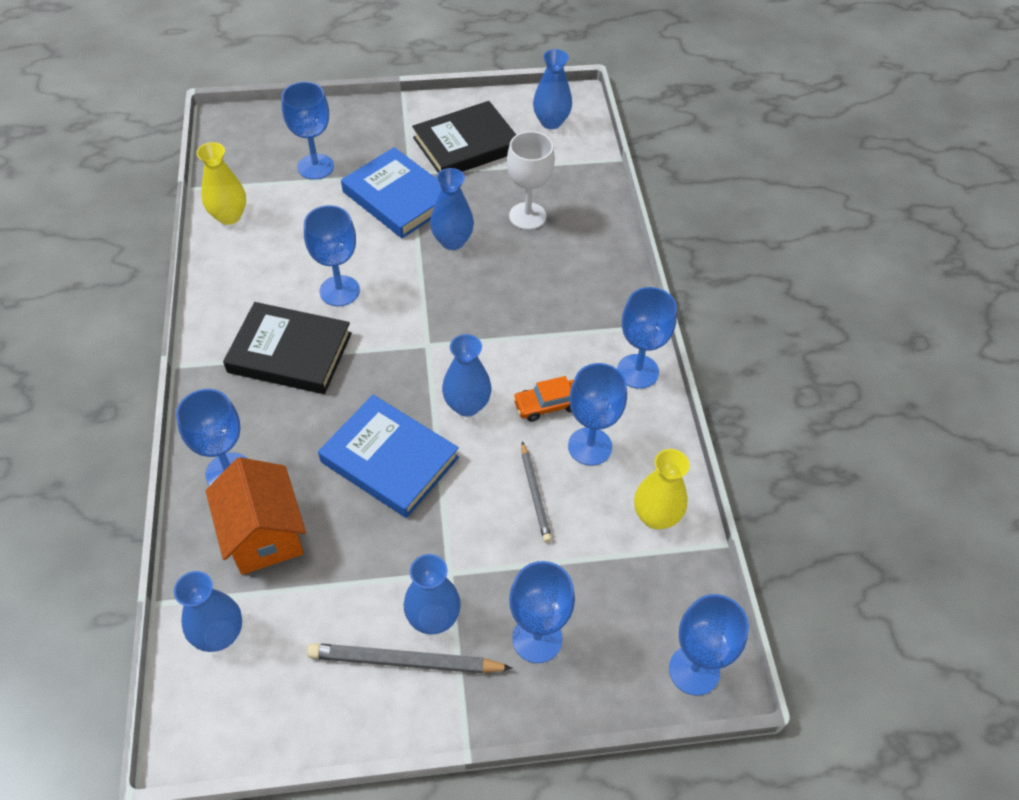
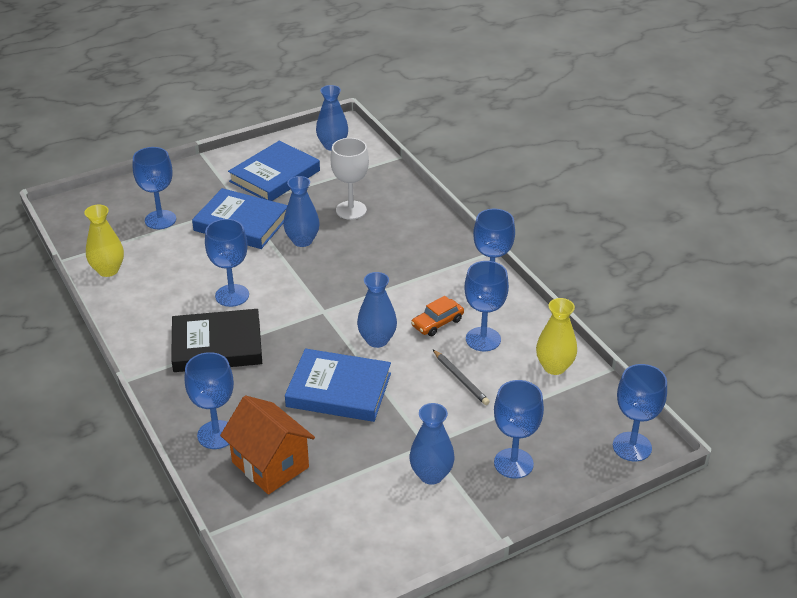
camera: 20 degrees left, 15 degrees down
blue vase [174,571,242,652] -> none
grey pencil [307,643,513,674] -> none
black book [412,101,516,173] -> blue book [228,141,320,201]

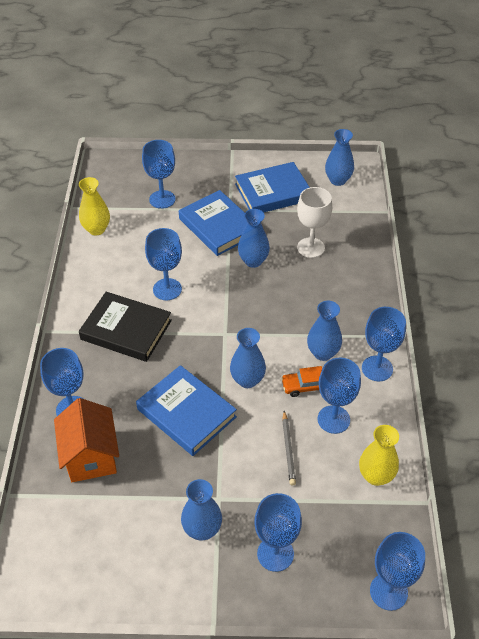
camera: 30 degrees right, 10 degrees up
none -> blue vase [307,301,342,361]

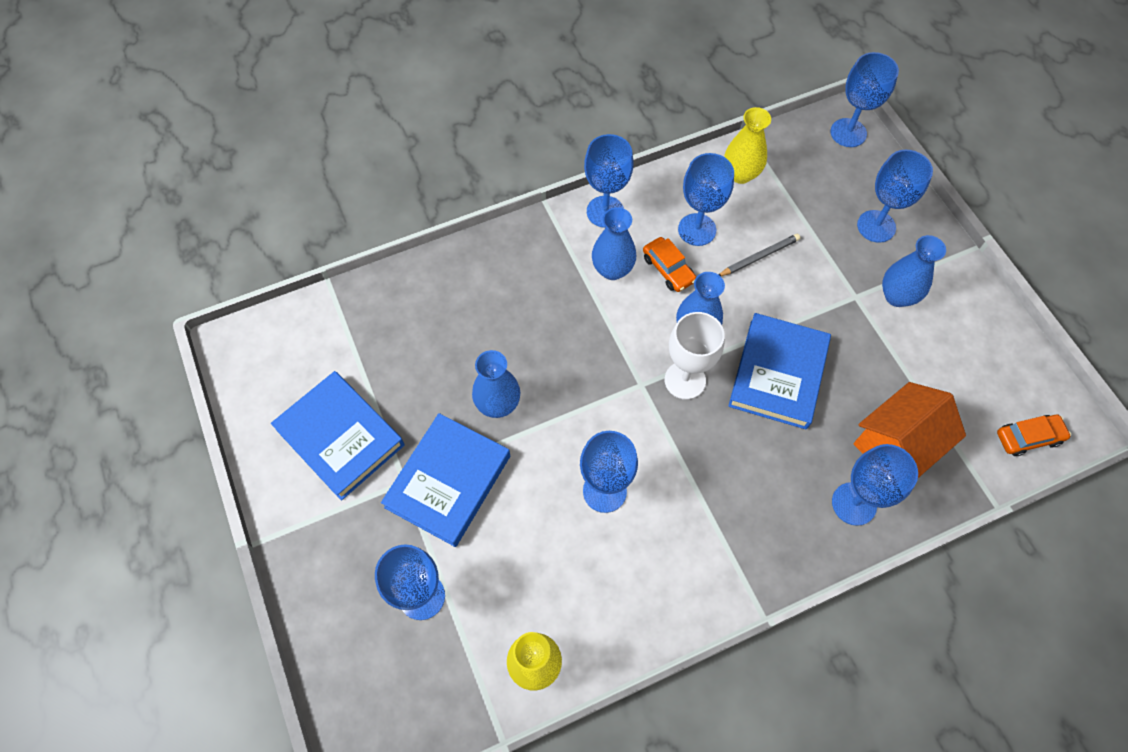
camera: 115 degrees left, 15 degrees up
black book [79,292,172,362] -> none
white goblet [297,187,332,258] -> white goblet moved to [665,312,725,399]
blue vase [325,129,354,186] -> none
none -> orange car [997,415,1071,456]

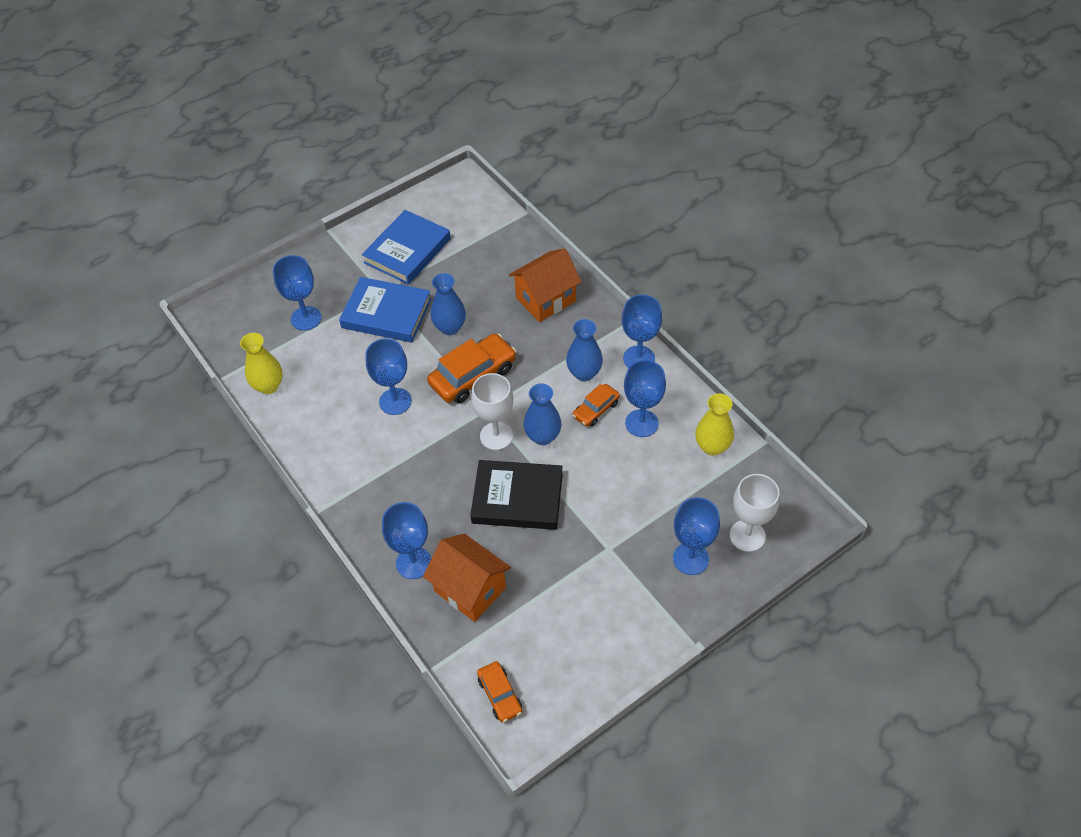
camera: 80 degrees right, 10 degrees down
grey pencil [719,234,800,276] -> none
blue book [728,313,831,429] -> black book [470,460,563,530]
blue goblet [830,52,899,147] -> none
blue vase [882,235,946,307] -> none
none -> orange car [427,333,516,403]
none -> orange house [509,248,582,322]
none -> white goblet [730,474,780,552]

